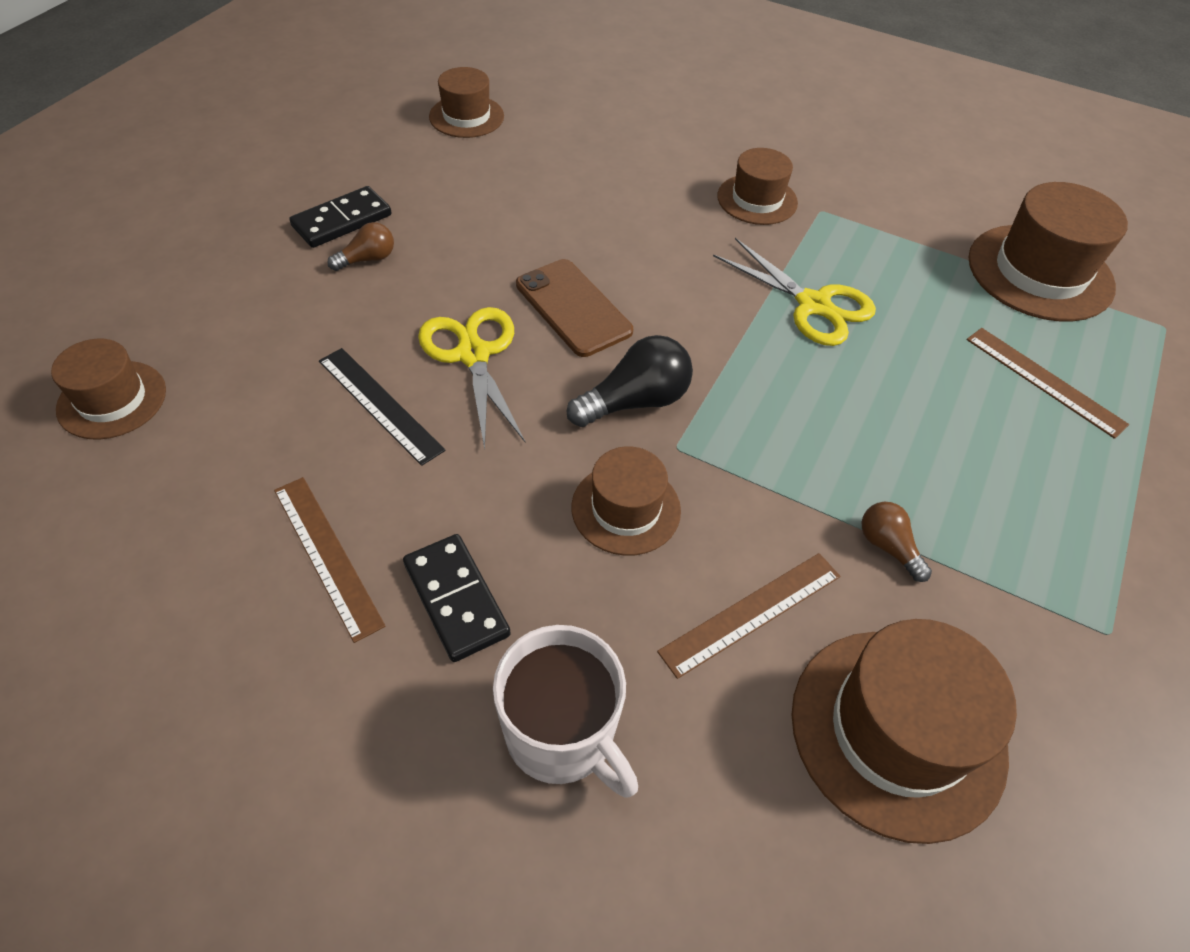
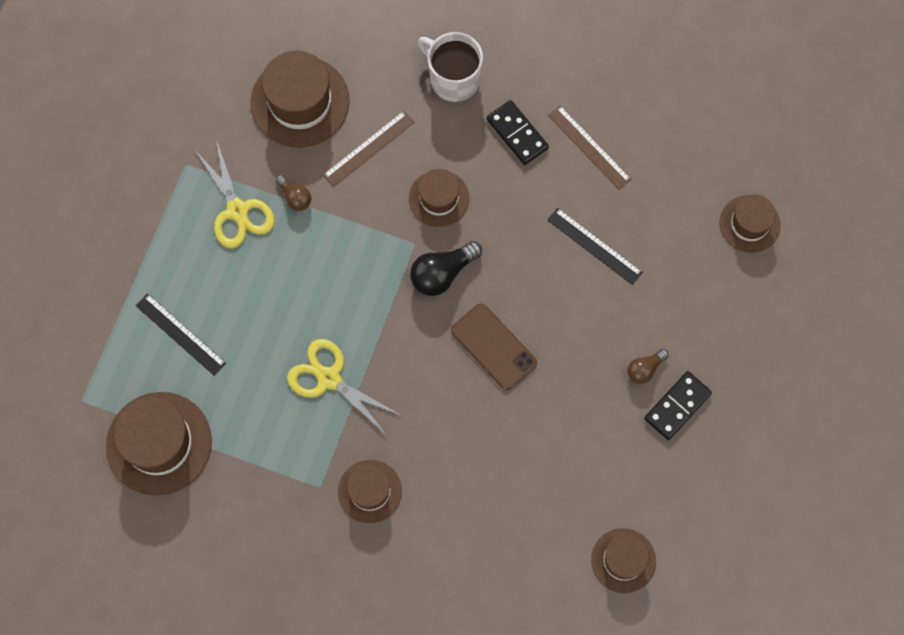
camera: 175 degrees right, 20 degrees up
yellow scissors [418,307,526,450] -> yellow scissors moved to [195,140,275,248]
brown ruler [967,328,1129,439] -> black ruler [135,293,226,376]

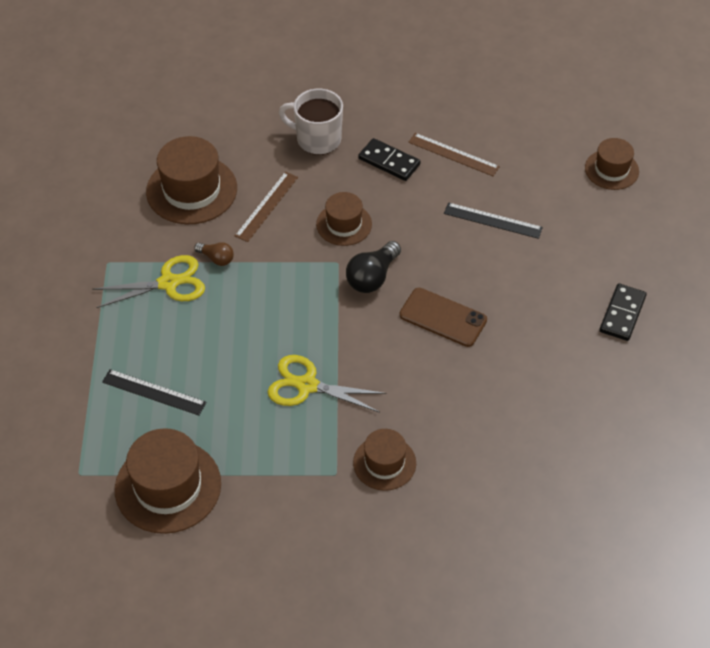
camera: 20 degrees left, 20 degrees down
yellow scissors [195,140,275,248] -> yellow scissors turned 60 degrees counterclockwise [92,255,205,308]
brown hat [591,528,656,593] -> none
brown light bulb [628,349,669,384] -> none

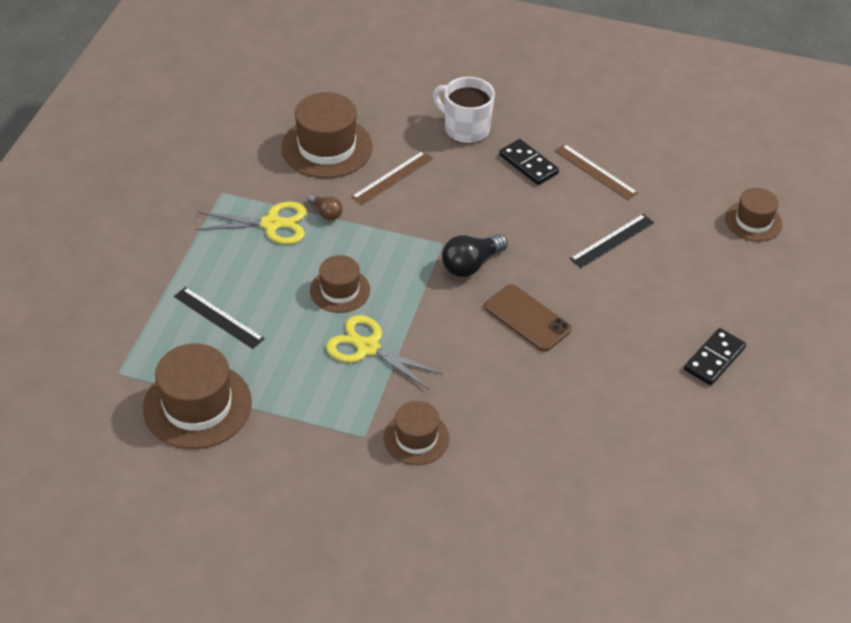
camera: 15 degrees right, 5 degrees down
brown hat [316,192,372,246] -> brown hat moved to [310,255,370,313]
black ruler [444,202,543,239] -> black ruler turned 75 degrees counterclockwise [570,214,654,268]

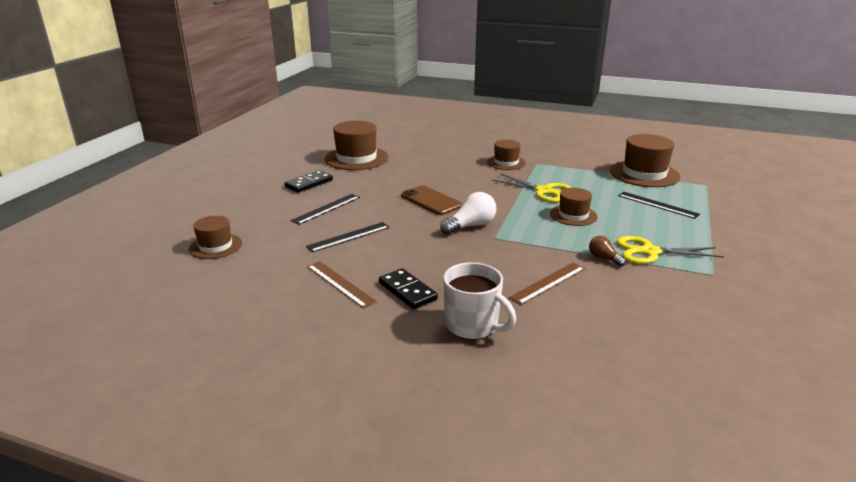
camera: 175 degrees left, 20 degrees down
brown hat [281,92,373,178] -> brown hat moved to [325,121,388,170]
black light bulb [442,234,508,277] -> white light bulb [441,192,496,235]
none -> black ruler [291,194,360,225]

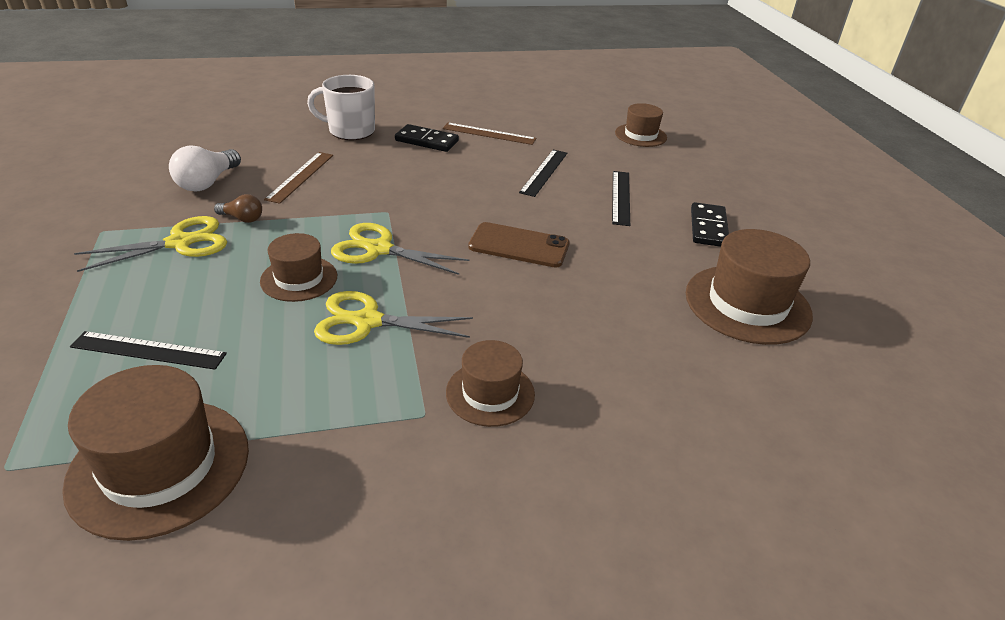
camera: 145 degrees right, 10 degrees up
white light bulb [441,192,496,235] -> white light bulb moved to [169,145,241,192]
none -> yellow scissors [331,223,469,275]

